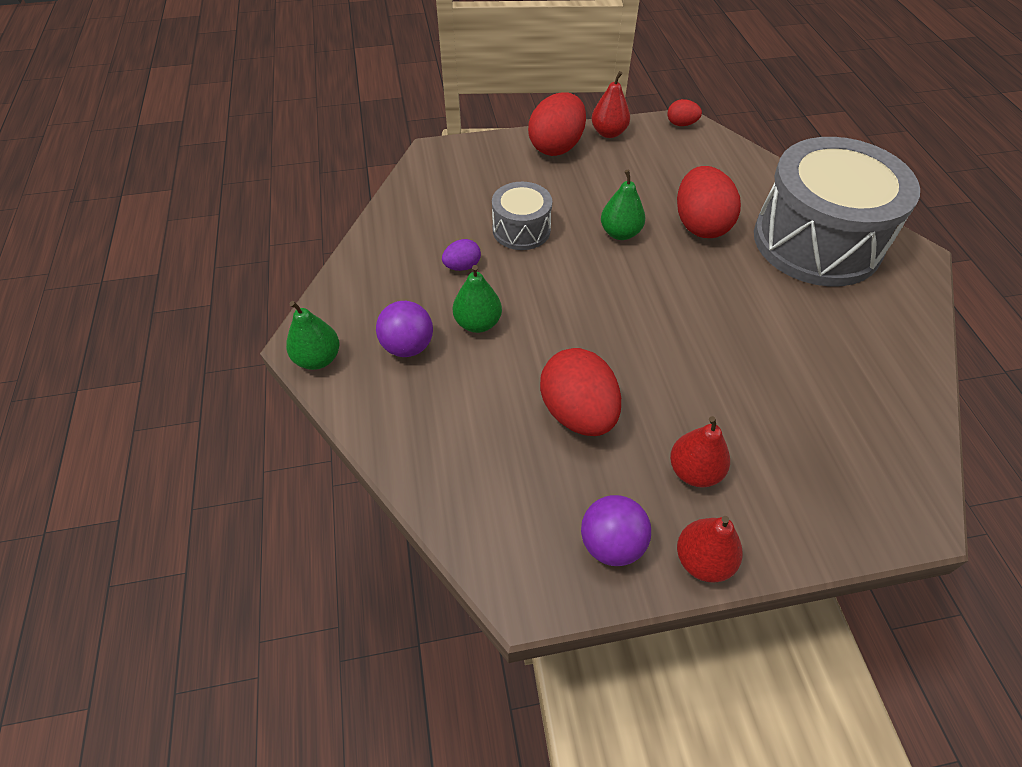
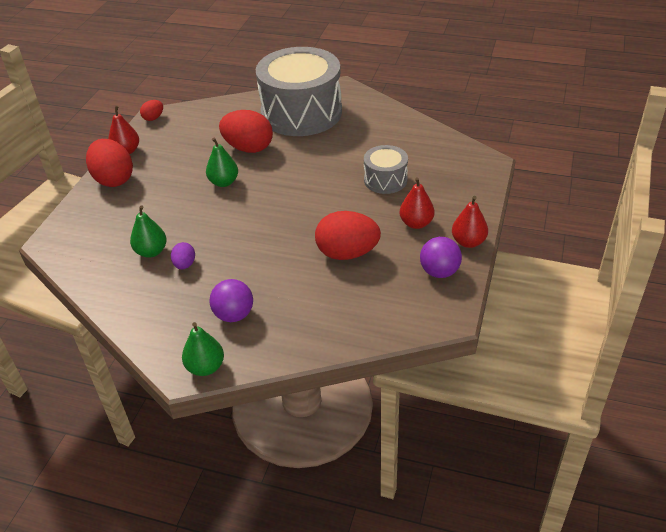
camera: 60 degrees left, 10 degrees down
green pear [453,265,502,333] -> green pear moved to [130,205,167,258]
grey drum [492,182,552,250] -> grey drum moved to [364,145,408,194]

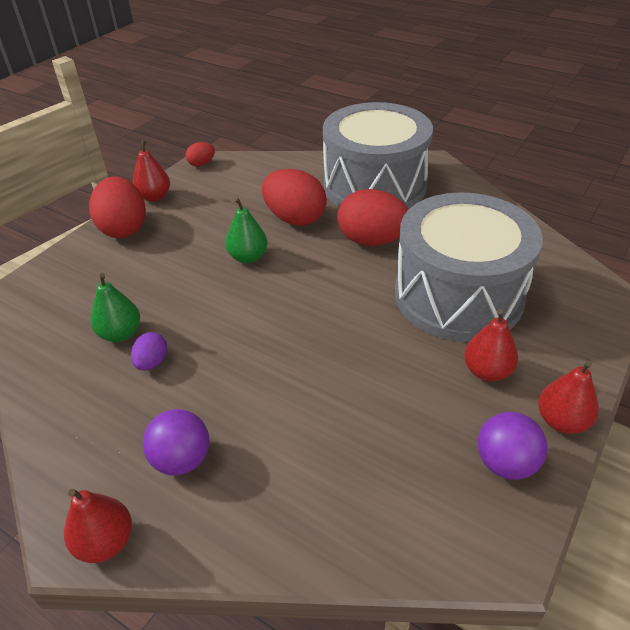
camera: 15 degrees right, 0 degrees up
green pear [182,322,224,376] -> red pear [64,489,132,563]
red egg [315,211,381,260] -> red egg moved to [337,189,409,246]
grey drum [364,145,408,194] -> grey drum [395,192,543,342], size x2.10

